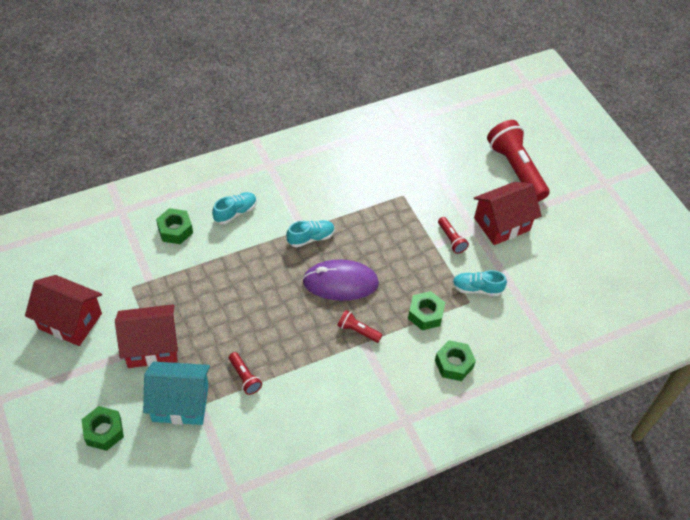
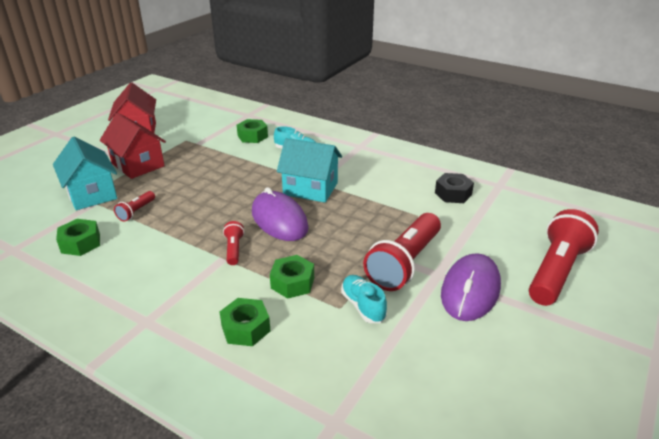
camera: 60 degrees right, 20 degrees down
green nut [81,406,124,451] -> green nut moved to [56,219,100,256]
turquoise shoe [286,220,335,247] -> turquoise house [277,138,342,202]
red flashlight [438,217,469,254] -> red flashlight [363,213,441,291], size x2.17
red house [474,182,542,245] -> purple mouse [441,253,501,321]
none -> black nut [435,173,474,203]

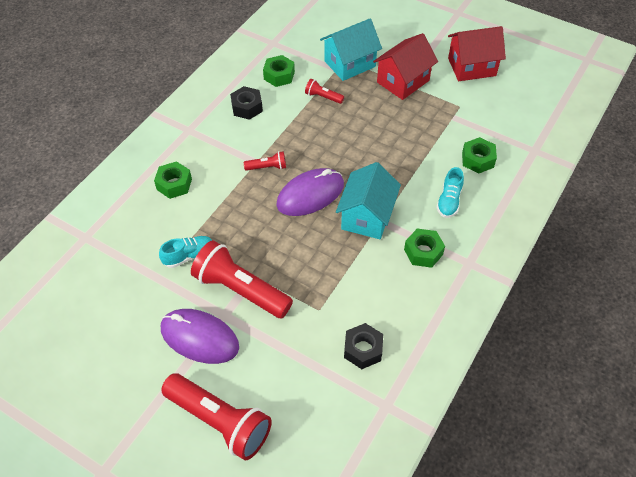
camera: 90 degrees right, 20 degrees up
green nut [270,255,314,299] -> green nut moved to [404,229,445,268]
none -> black nut [230,86,263,120]

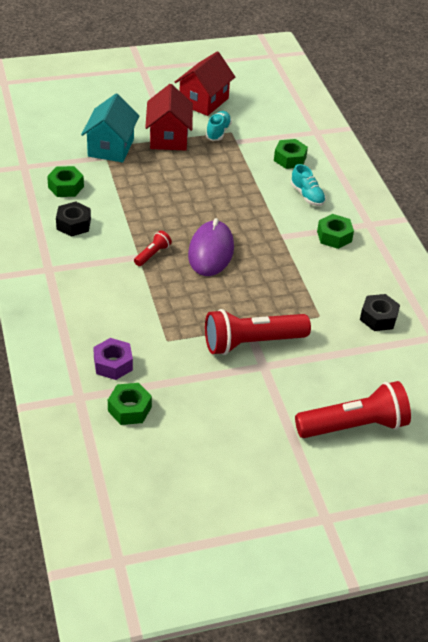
camera: 50 degrees left, 10 degrees down
green nut [154,161,192,199] -> green nut moved to [108,383,152,425]
turquoise shoe [159,236,212,268] -> turquoise shoe moved to [206,111,232,141]
purple mouse [161,309,239,364] -> none
red flashlight [305,79,344,104] -> none
turquoise house [336,162,401,239] -> none
none -> purple nut [93,338,133,380]

